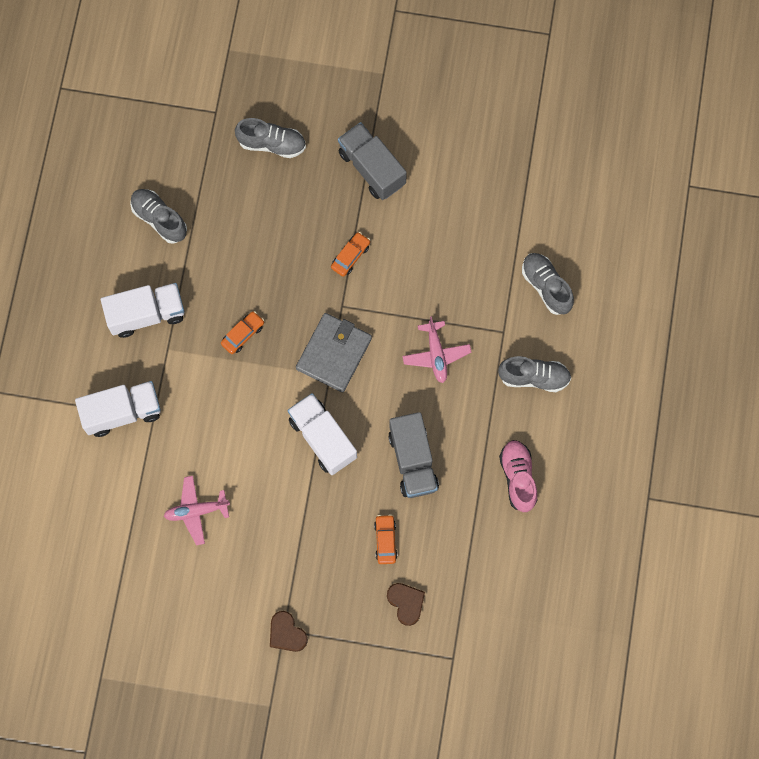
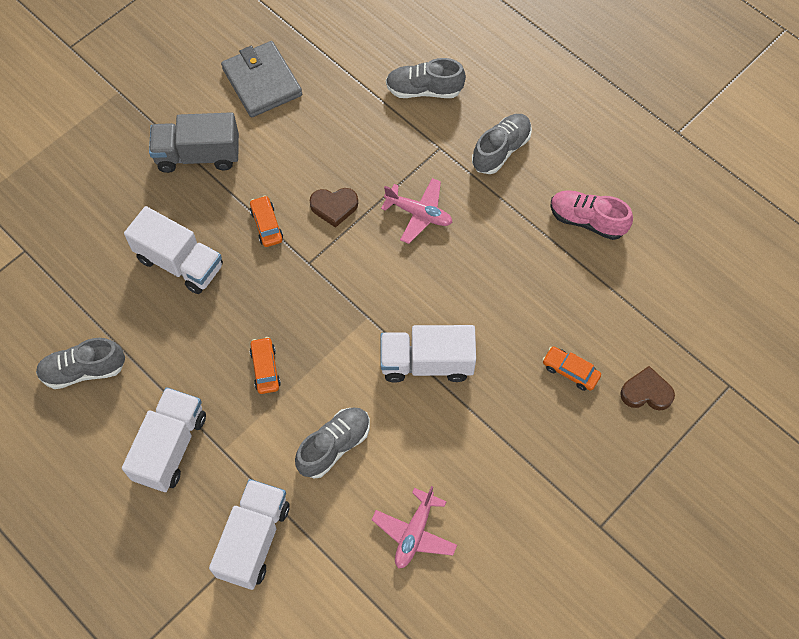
camera: 55 degrees left, 10 degrees down
grey shoe [235,118,306,158] -> grey shoe moved to [295,407,370,479]
brown heart [270,611,308,652] -> brown heart moved to [310,188,358,228]
grey wallet [296,313,372,392] -> grey wallet moved to [221,41,302,118]
grey truck [388,412,439,498] -> none
none -> white truck [124,206,223,294]

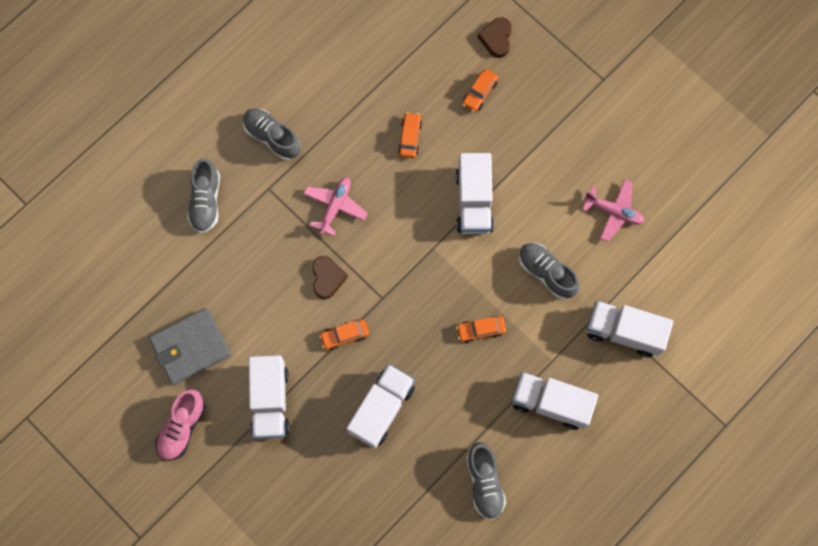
camera: 90 degrees left, 10 degrees up
grey truck [149,112,239,173] -> white truck [249,355,290,439]
pink shoe [550,190,633,240] -> pink shoe moved to [156,389,206,461]
none -> orange car [398,112,422,158]

